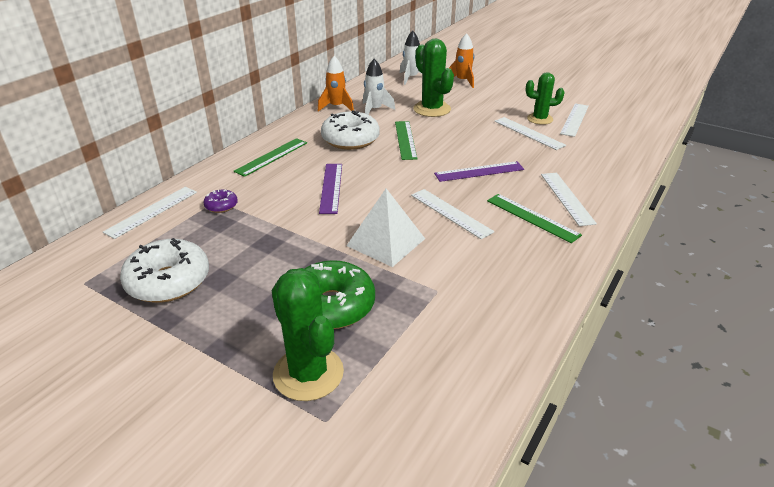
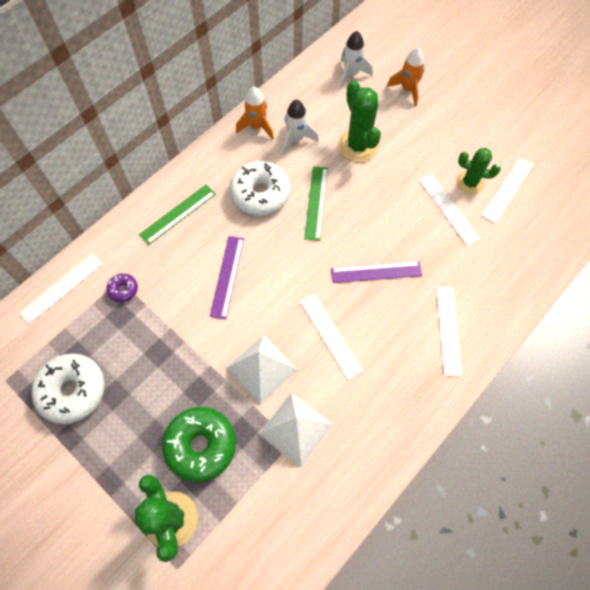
camera: 10 degrees right, 30 degrees up
green ruler [487,194,582,243] -> none
none -> white pyramid [259,393,333,468]

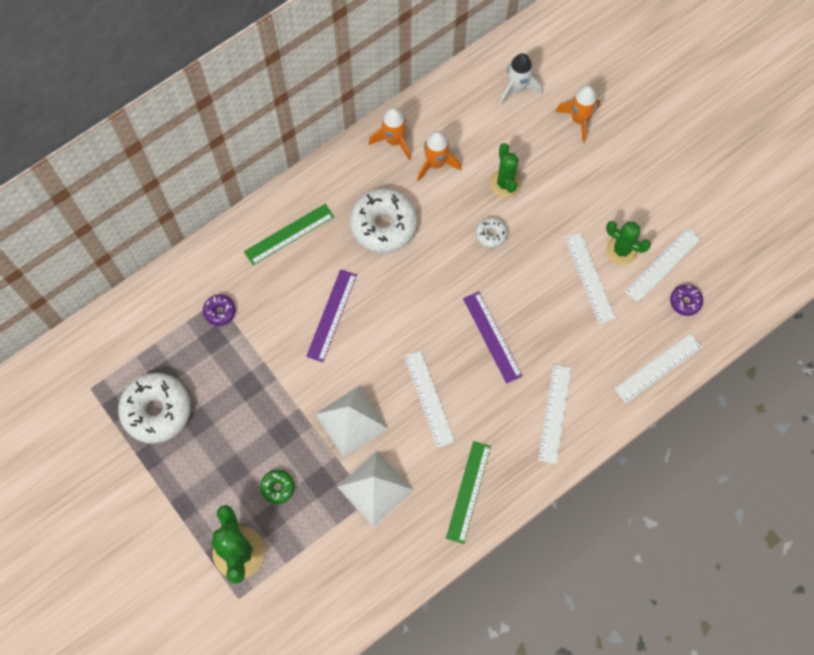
camera: 10 degrees right, 5 degrees up
white ruler [19,254,103,325] -> white ruler moved to [615,333,702,403]
green donut [162,407,236,482] -> green donut [260,470,295,504], size x0.47
white rocket [283,99,319,155] -> orange rocket [417,131,462,181]
green ruler [304,166,328,241] -> green ruler moved to [446,441,491,544]
purple ruler [331,261,422,283] -> purple ruler turned 60 degrees clockwise [463,291,523,384]
green cactus [338,81,381,162] -> green cactus [490,143,521,198], size x0.66
none -> white donut [475,217,507,248]
none -> purple donut [670,284,703,316]

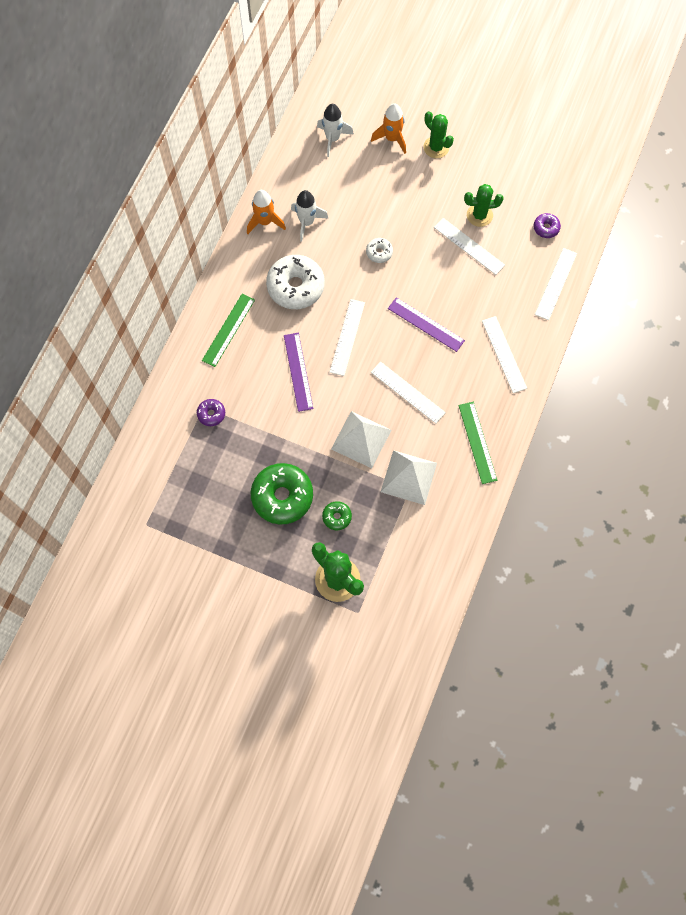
camera: 30 degrees left, 0 degrees up
white donut [118,373,191,444] -> none
orange rocket [417,131,462,181] -> white rocket [291,190,328,242]
green cactus [490,143,521,198] -> green cactus moved to [423,111,454,158]
white ruler [625,228,701,303] -> white ruler moved to [330,299,365,376]
none -> green donut [251,463,313,524]

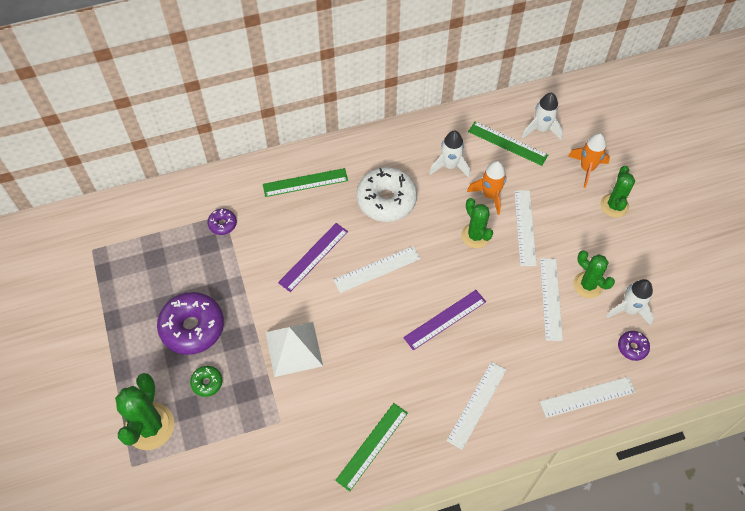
camera: 50 degrees right, 10 degrees down
orange rocket [247,190,286,234] -> orange rocket moved to [467,161,506,215]
green donut [251,463,313,524] -> purple donut [157,292,224,355]
white donut [366,238,393,263] -> green cactus [461,198,493,248]
white ruler [371,362,446,424] -> white ruler moved to [514,190,537,266]
white pyramid [381,450,437,505] -> none
purple ruler [388,297,465,352] -> purple ruler turned 60 degrees clockwise [403,290,486,350]
none -> green ruler [468,121,548,166]
none -> white rocket [606,279,654,326]

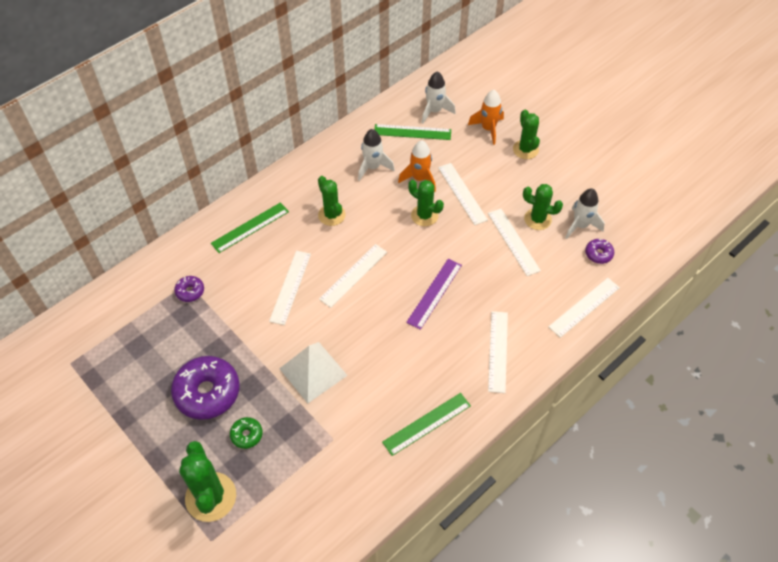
camera: 25 degrees left, 5 degrees down
purple ruler [278,223,348,292] -> white ruler [269,251,311,325]
green ruler [335,403,408,492] -> green ruler turned 45 degrees clockwise [382,393,471,456]
white donut [356,167,417,222] -> green cactus [318,176,346,226]

